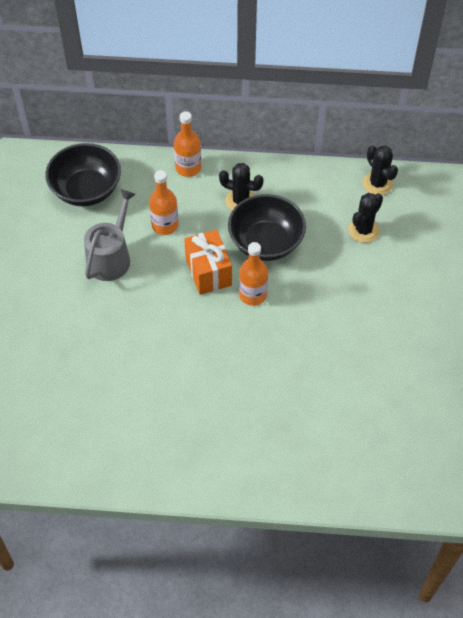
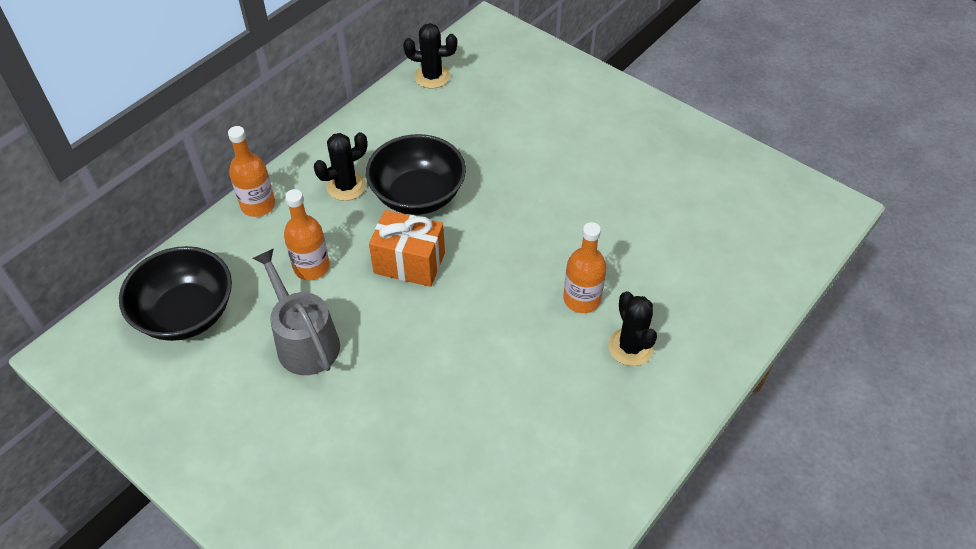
camera: 55 degrees left, 5 degrees down
orange bottle [239,242,268,306] -> orange bottle moved to [564,222,606,313]
black cactus [348,193,383,243] -> black cactus moved to [608,291,657,366]

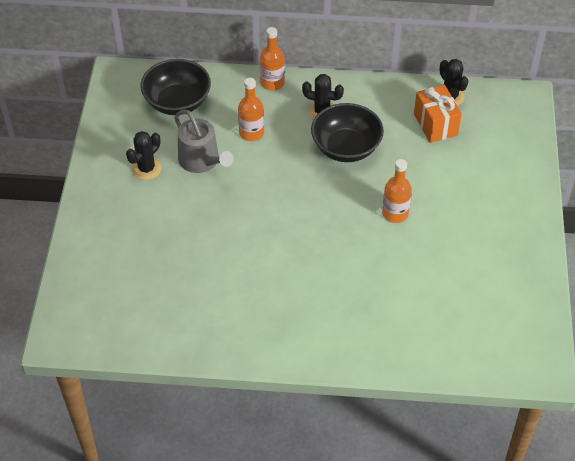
camera: 55 degrees right, 0 degrees up
grey watering can [253,248,340,375] -> grey watering can turned 120 degrees clockwise [174,110,234,173]
orange gift [369,210,445,287] -> orange gift moved to [414,85,462,143]
orange bottle [564,222,606,313] -> orange bottle moved to [382,159,412,223]
black cactus [608,291,657,366] -> black cactus moved to [126,131,162,180]

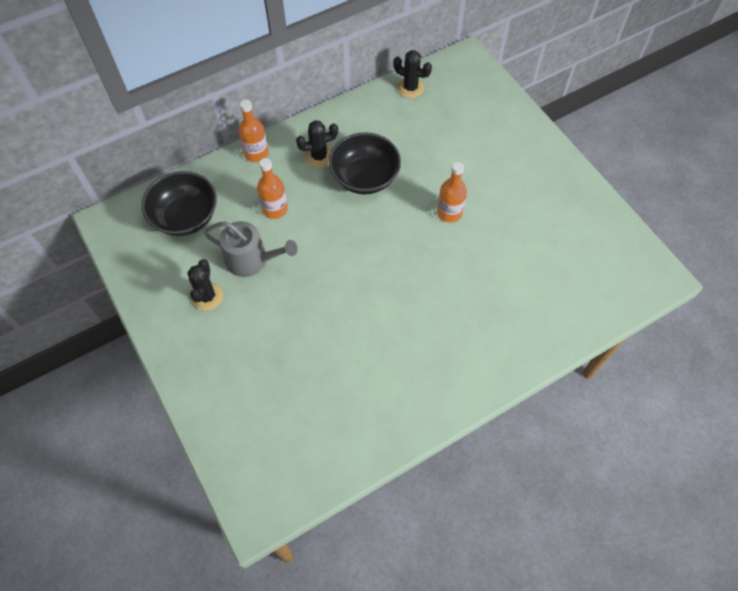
camera: 35 degrees left, 10 degrees up
orange gift [414,85,462,143] -> none

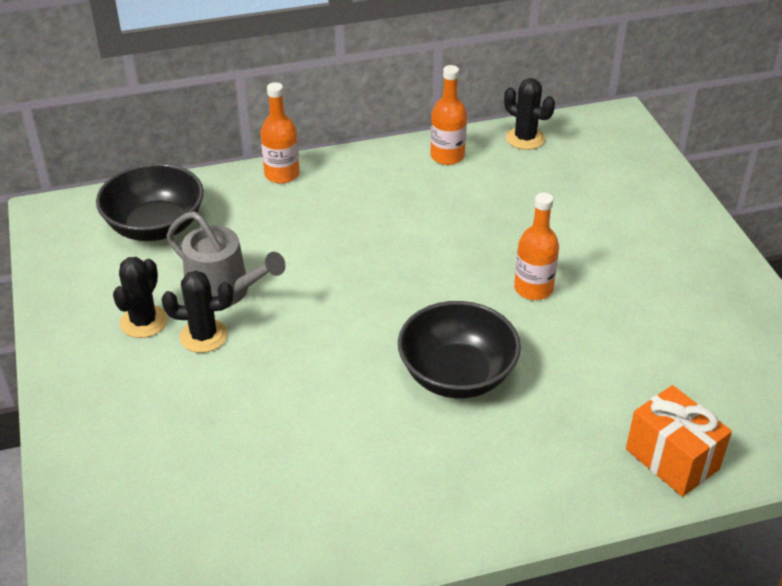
camera: 15 degrees right, 20 degrees down
orange bottle [257,158,288,219] -> orange bottle moved to [430,65,467,165]
black cactus [296,120,338,168] -> black cactus moved to [162,271,233,353]
black bowl [329,132,401,195] -> black bowl moved to [398,301,521,398]
none -> orange gift [626,385,732,497]

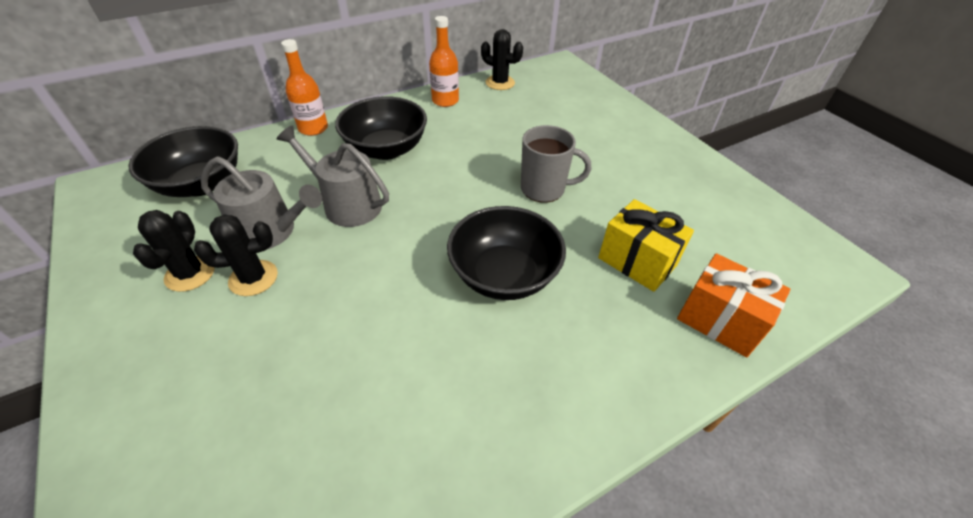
camera: 15 degrees left, 5 degrees up
orange bottle [514,192,559,300] -> grey mug [521,125,591,203]
none -> grey watering can [276,125,389,227]
none -> black bowl [335,96,427,160]
none -> yellow gift [598,199,694,292]

